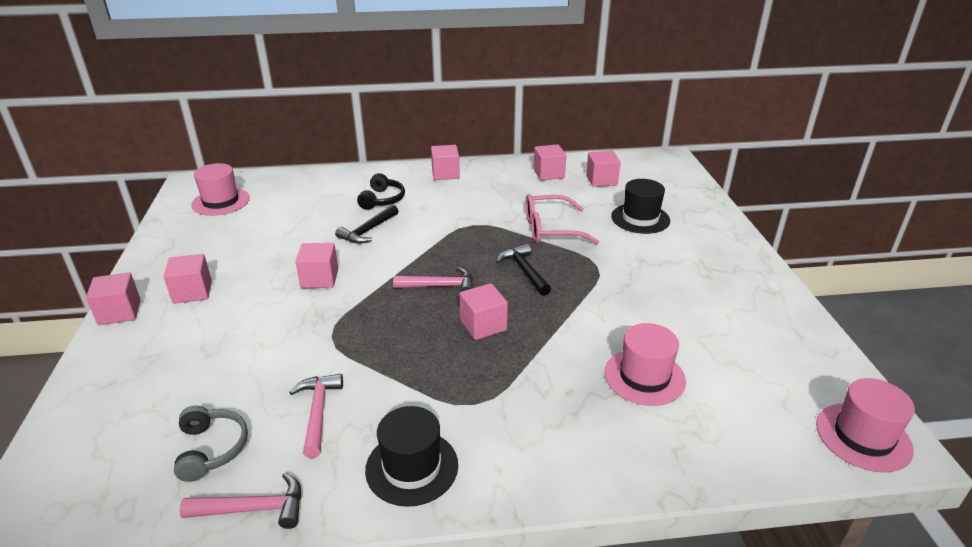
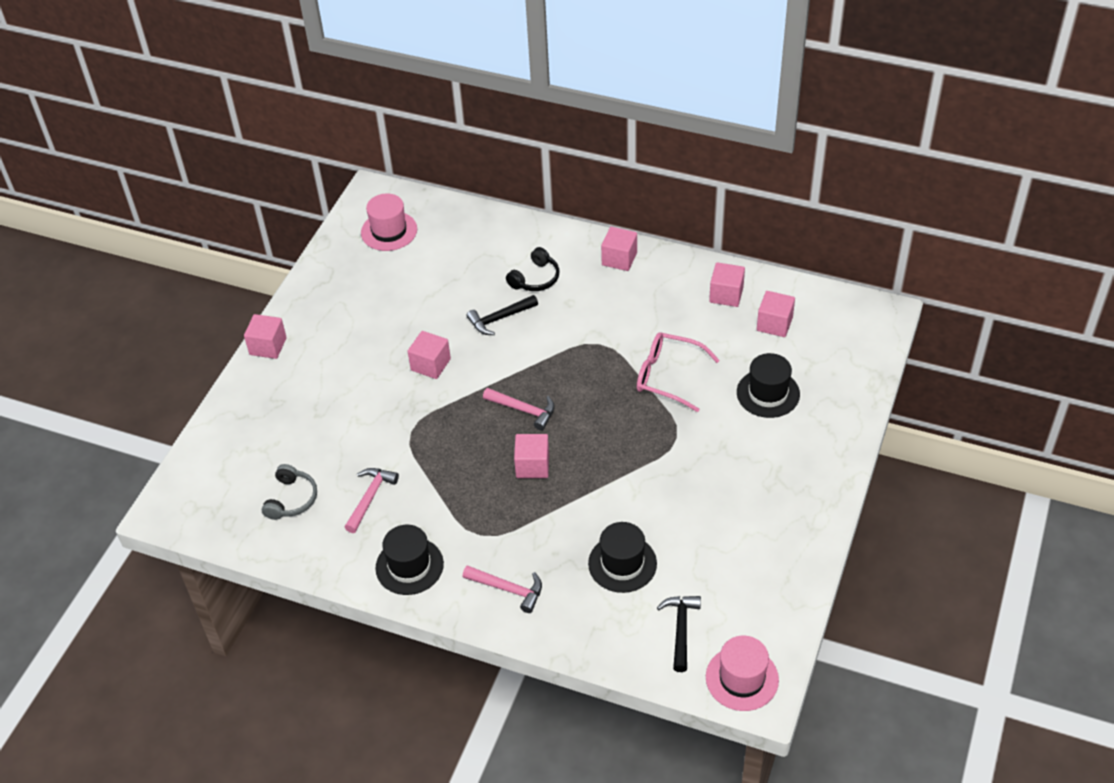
camera: 30 degrees right, 15 degrees up
pink cube [164,254,212,304] -> none
pink hammer [180,473,302,529] -> pink hammer moved to [463,565,542,613]
black hammer [496,244,551,296] -> black hammer moved to [657,596,701,672]
pink hat [604,323,686,406] -> black hat [588,522,657,593]

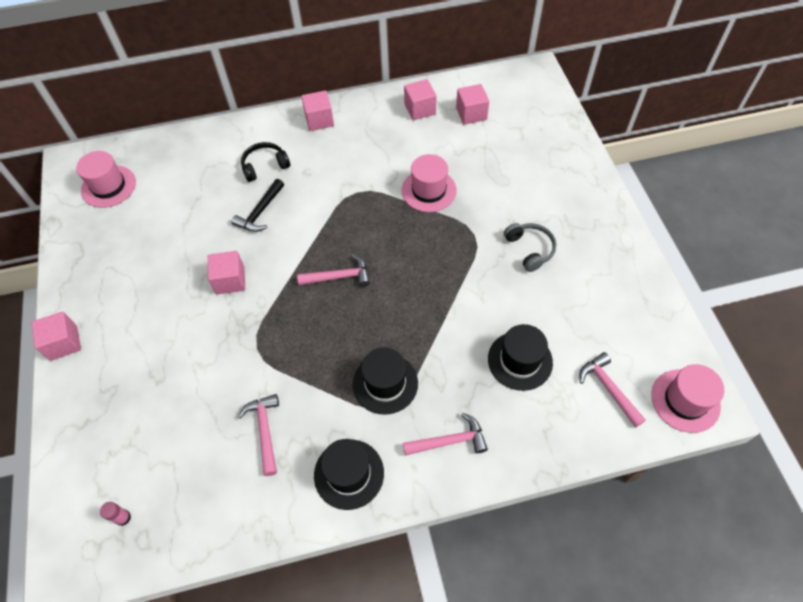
camera: 35 degrees left, 10 degrees up
grey headphones [262,464,317,520] -> grey headphones moved to [504,223,556,272]
black headphones [506,247,559,291] -> black headphones turned 120 degrees counterclockwise [241,142,290,182]
pink cube [514,434,549,478] -> none
pink glasses [637,332,720,412] -> pink hat [402,154,457,212]
black hammer [657,596,701,672] -> pink hammer [579,352,646,428]
black hat [737,353,800,418] -> black hat moved to [353,347,418,415]
none -> pink glue stick [100,502,131,526]

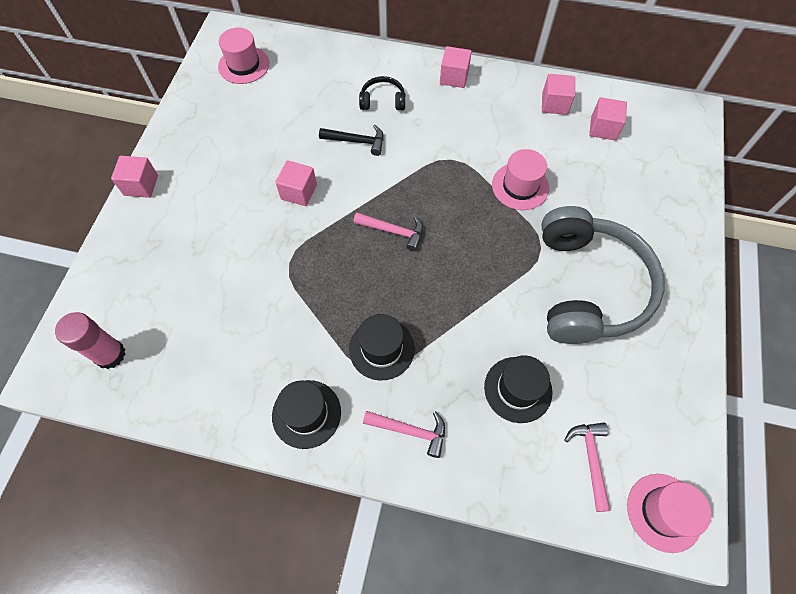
camera: 25 degrees right, 5 degrees up
pink glue stick [100,502,131,526] -> pink glue stick [55,312,126,369], size x2.14
black hammer [231,179,284,232] -> black hammer turned 135 degrees counterclockwise [319,125,384,156]
pink hammer [238,394,279,476] -> none
grey headphones [504,223,556,272] -> grey headphones [541,206,664,344], size x2.44

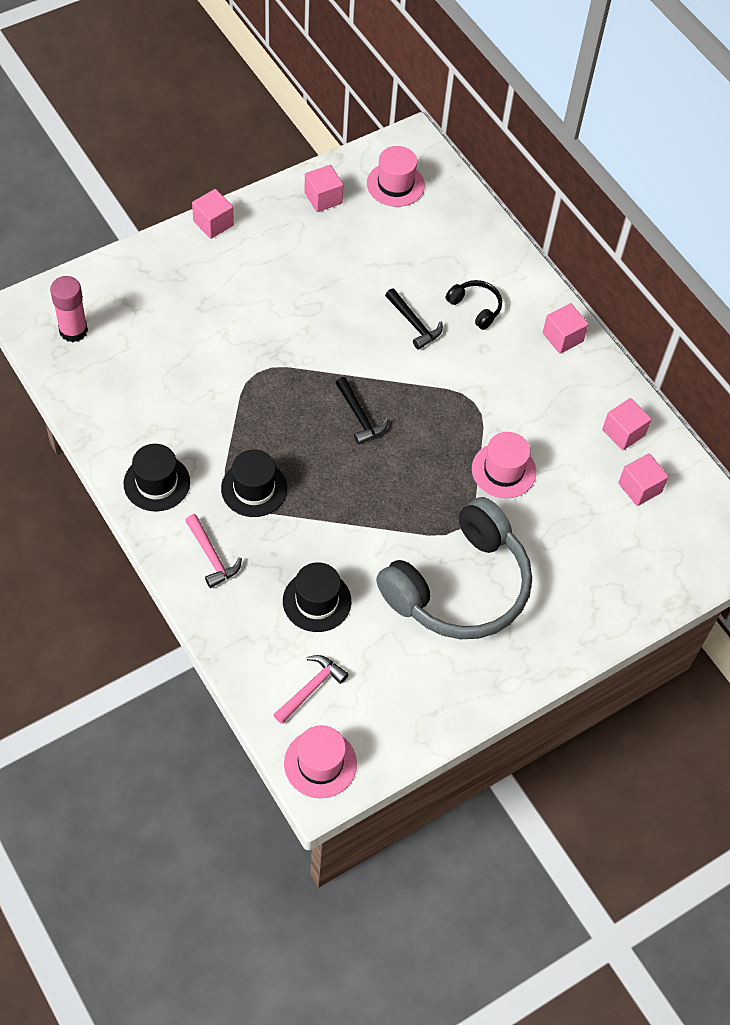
camera: 40 degrees right, 5 degrees down
pink cube [275,160,317,206] -> pink cube moved to [304,165,343,212]
pink hammer [353,213,423,251] -> black hammer [336,377,389,445]

